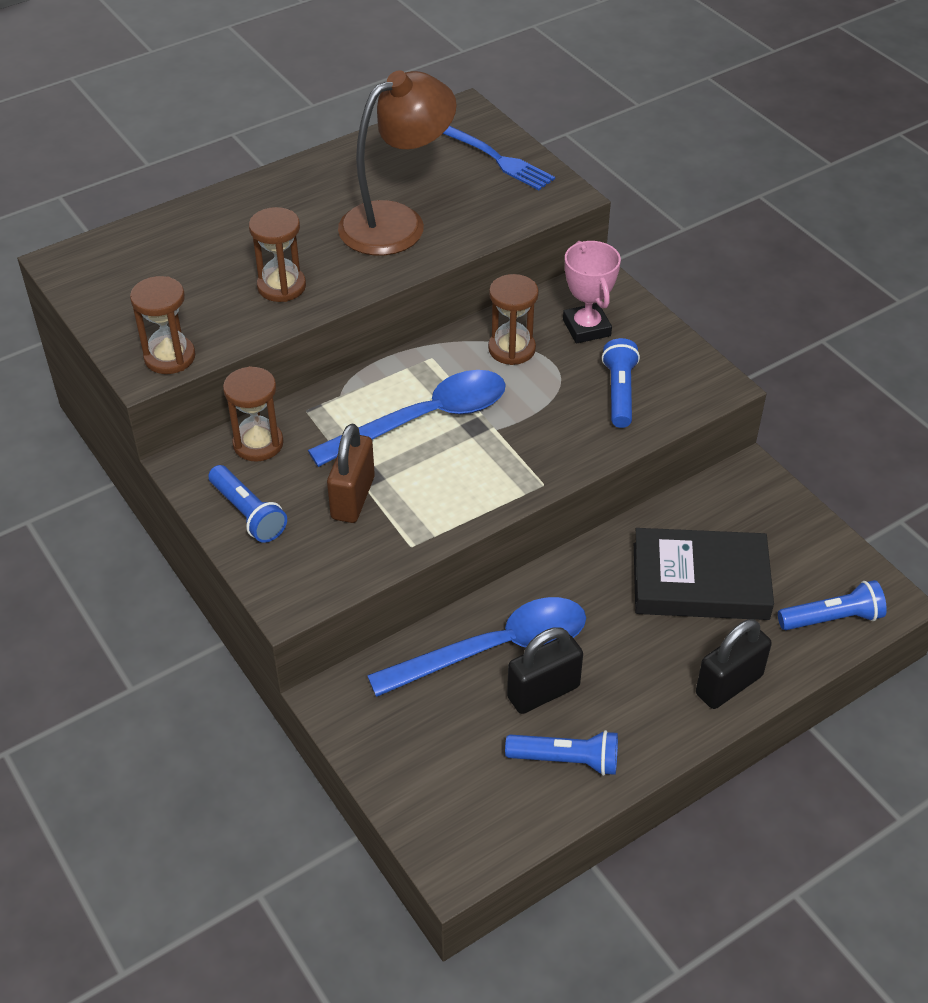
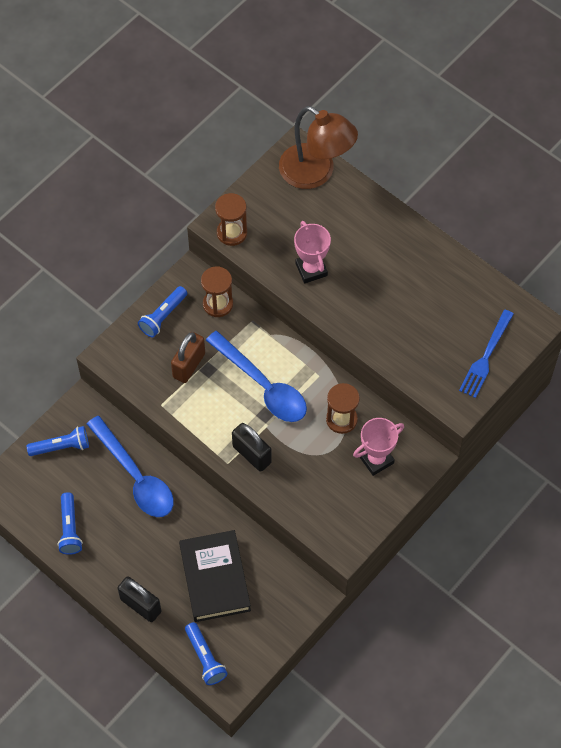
camera: 75 degrees right, 15 degrees up
brown hourglass [249,207,306,302] -> pink trophy [294,221,331,283]
brown padlock [327,423,375,523] -> brown padlock turned 60 degrees counterclockwise [171,332,205,383]
brown lamp [338,70,457,256] -> brown lamp moved to [279,106,358,189]
black padlock [507,627,583,714] -> black padlock moved to [232,423,272,472]
blue flashlight [602,338,640,428] -> blue flashlight moved to [27,426,89,456]

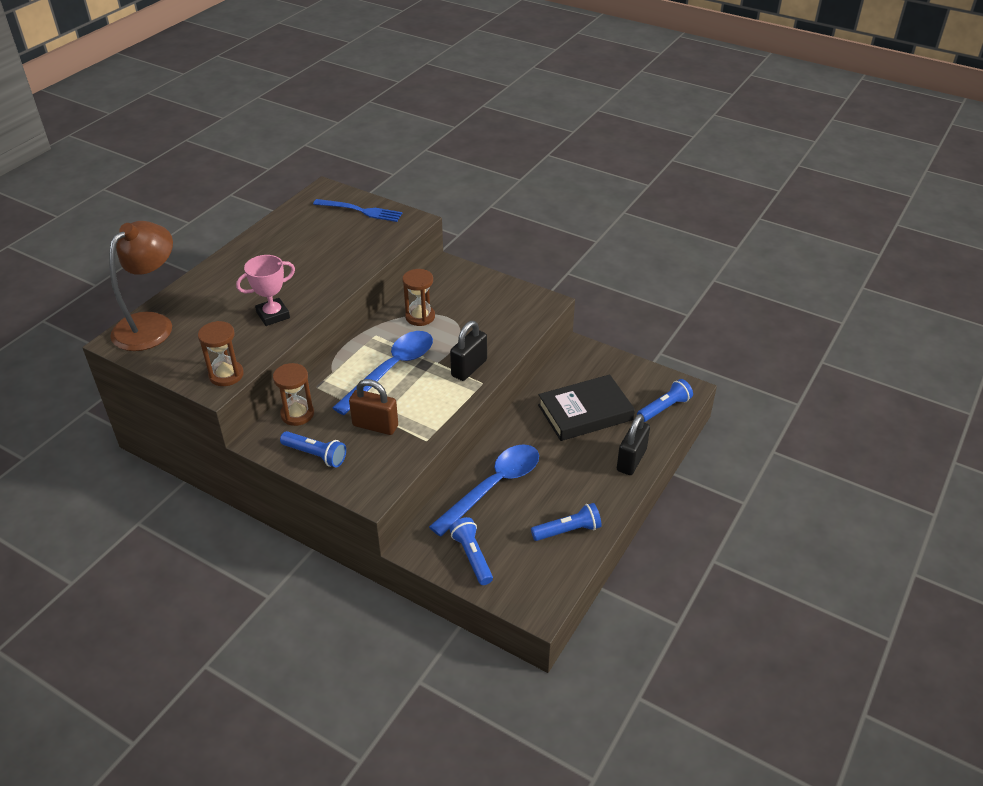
camera: 100 degrees left, 20 degrees down
pink trophy [353,418,404,476] -> none

